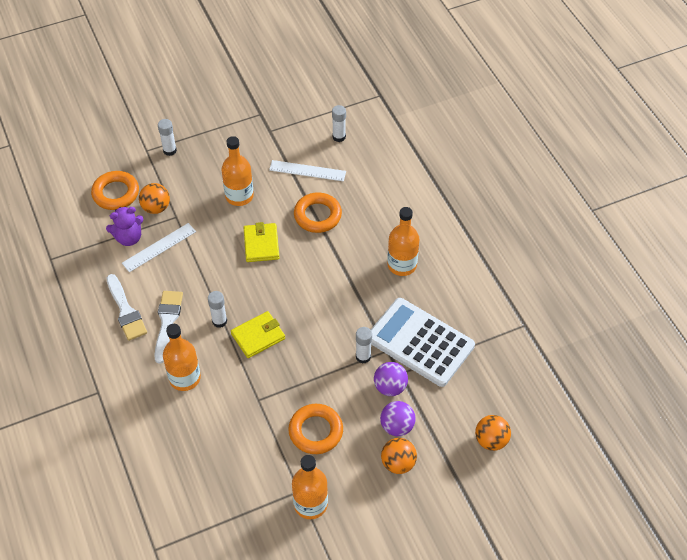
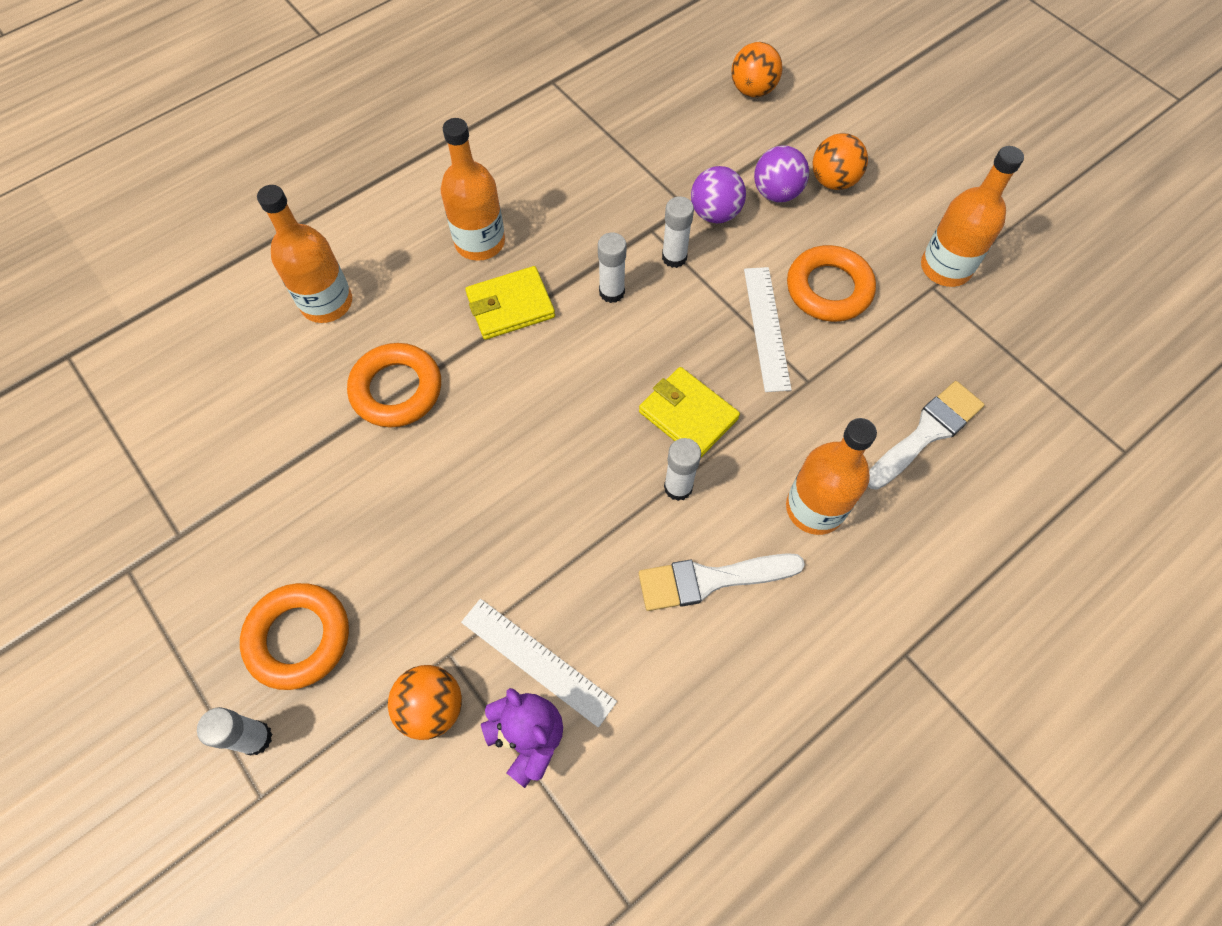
camera: 105 degrees left, 10 degrees up
orange ring [91,171,139,210] -> orange ring moved to [240,583,349,690]
white brush [107,274,147,341] -> white brush moved to [868,381,985,490]
orange bottle [222,136,254,206] -> orange bottle moved to [257,185,352,323]
yellow wallet [244,222,279,262] -> yellow wallet moved to [465,266,555,340]
white ruler [269,160,346,182] -> white ruler moved to [744,267,792,392]
white glue stick [332,105,346,142] -> white glue stick moved to [598,232,627,303]
white calculator [371,298,475,387] -> none

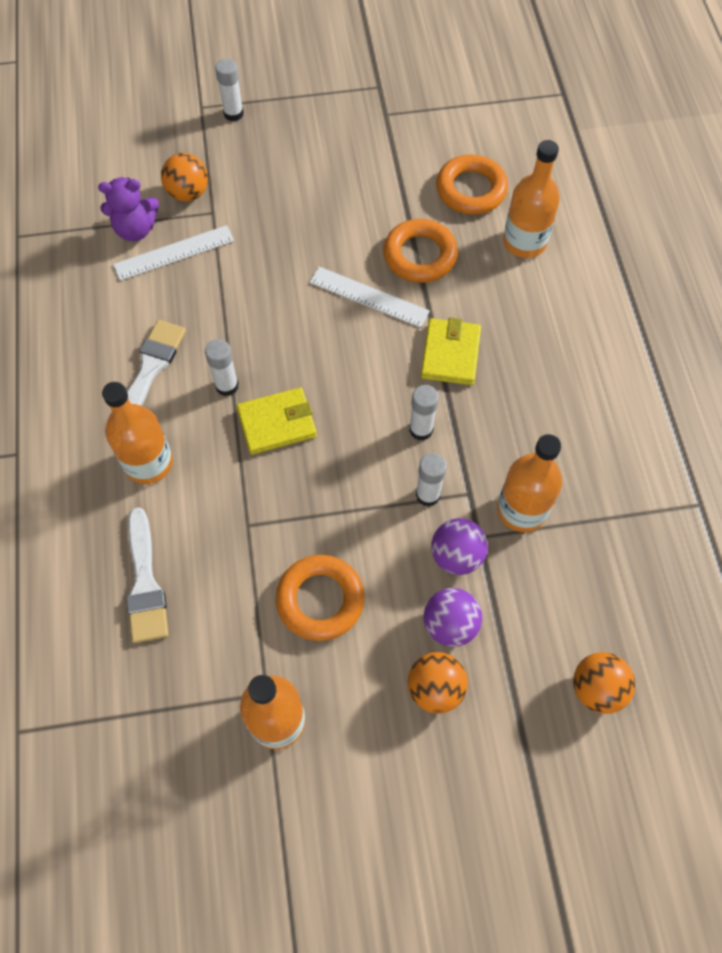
camera: 120 degrees right, 0 degrees up
orange ring [240,583,349,690] -> orange ring moved to [436,155,508,215]
orange bottle [441,118,505,261] -> orange bottle moved to [497,434,562,532]
white ruler [744,267,792,392] -> white ruler moved to [309,267,430,328]

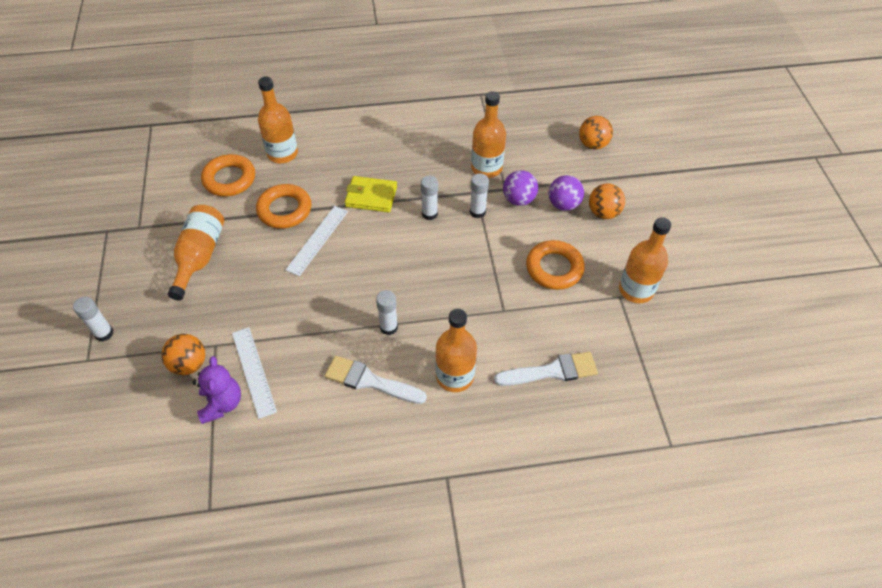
camera: 90 degrees left, 10 degrees down
yellow wallet [237,387,317,455] -> none
none -> orange bottle [168,205,224,300]

